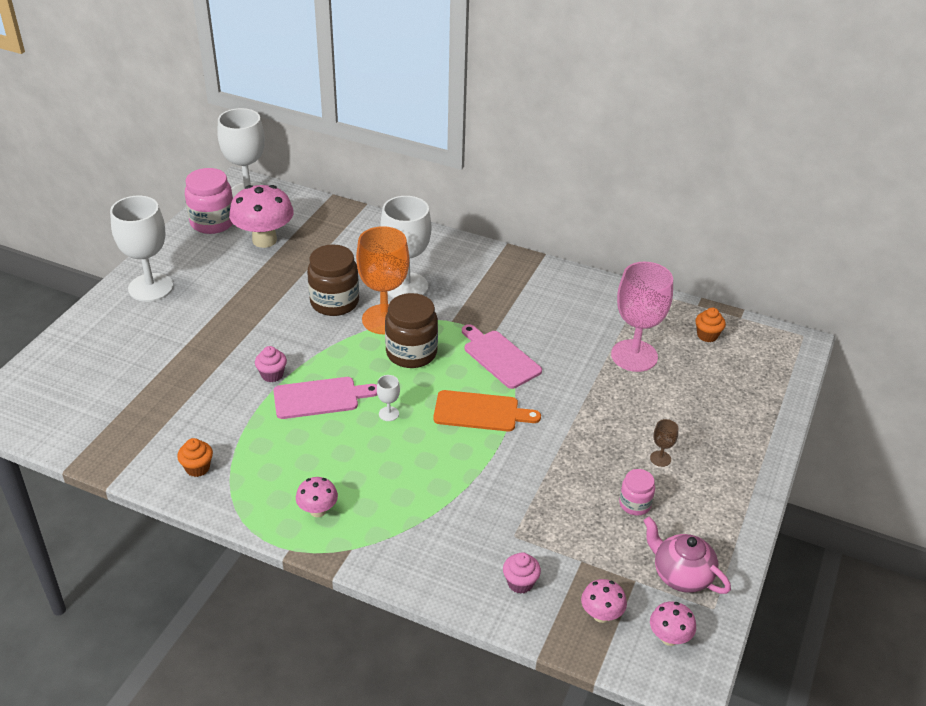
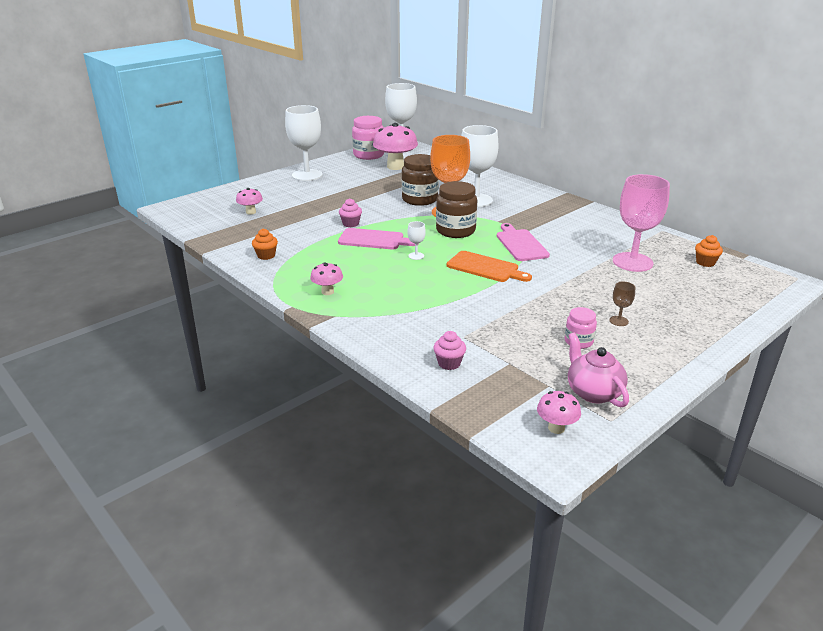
camera: 25 degrees right, 10 degrees down
pink mushroom [581,579,627,623] -> pink mushroom moved to [236,188,263,215]

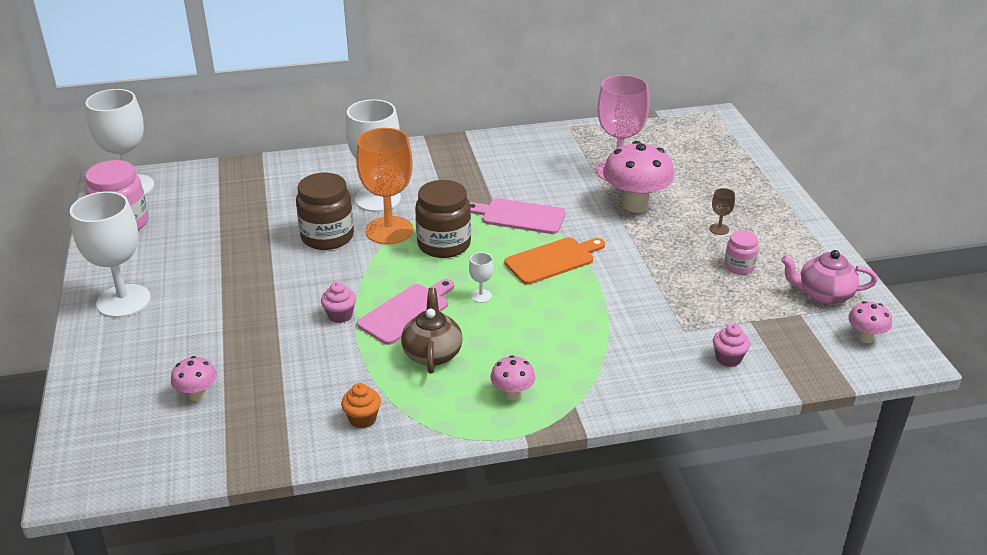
camera: 60 degrees left, 5 degrees up
pink mushroom [373,123,418,170] -> pink mushroom moved to [603,141,674,213]
orange cupcake [695,235,723,267] -> none
none -> brown teapot [401,288,463,374]

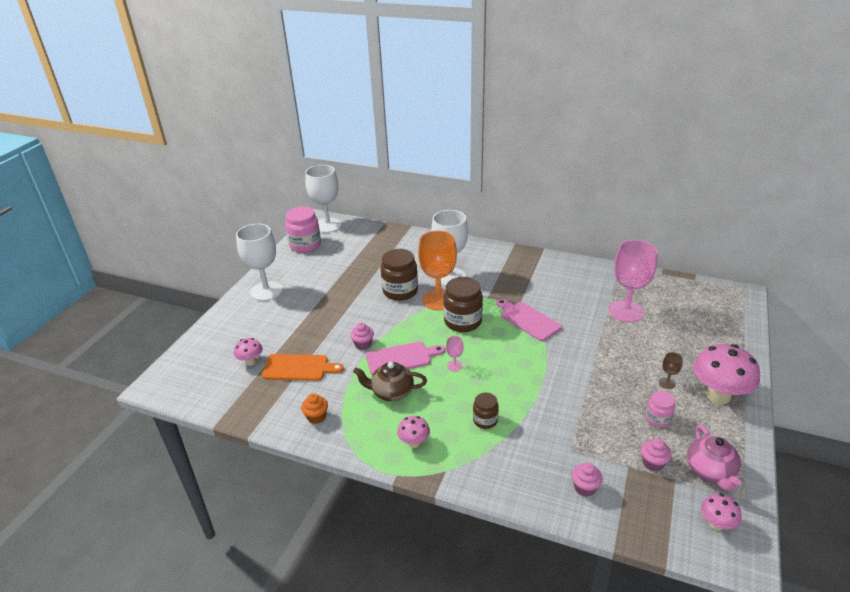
camera: 35 degrees right, 0 degrees up
brown teapot [401,288,463,374] -> brown teapot turned 120 degrees counterclockwise [353,362,427,401]
white goblet [469,252,493,303] -> pink goblet [446,336,464,371]
orange cutting board [504,237,605,285] -> orange cutting board moved to [262,354,344,381]
pink mushroom [603,141,674,213] -> pink mushroom moved to [693,344,760,404]
pink teapot [781,250,878,305] -> pink teapot turned 135 degrees counterclockwise [687,425,741,491]
none -> brown jar [473,393,499,429]
none -> pink cupcake [641,439,672,472]

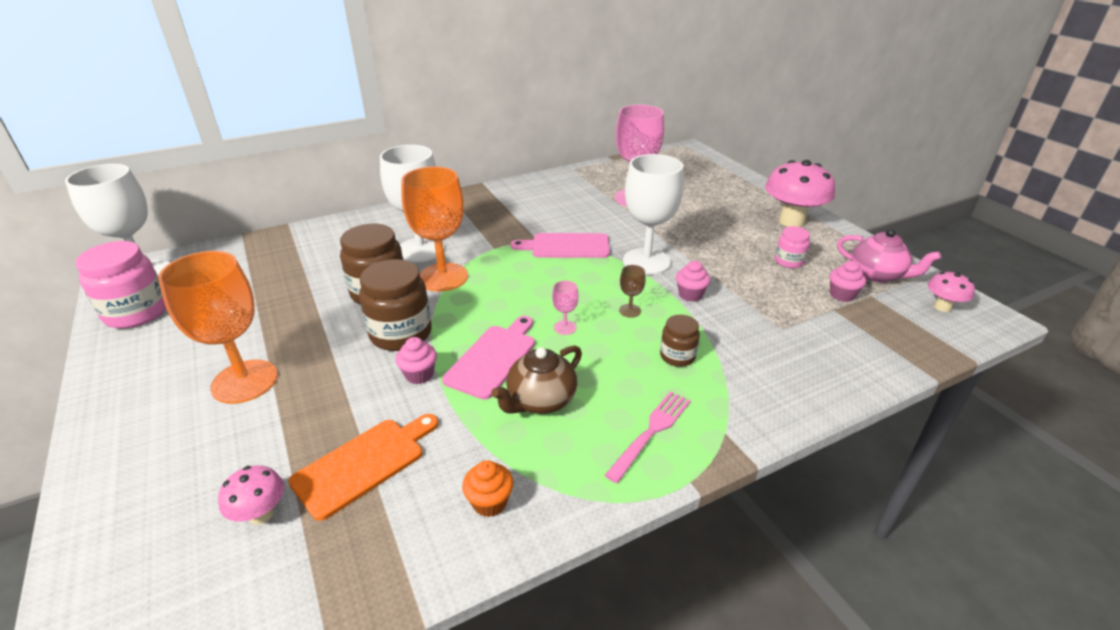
camera: 50 degrees left, 0 degrees up
white goblet [236,224,283,301] -> white goblet moved to [623,154,684,275]
pink mushroom [397,416,430,448] -> pink fork [605,391,691,483]
brown jar [443,277,483,332] -> brown jar moved to [359,259,432,351]
pink cupcake [572,463,603,497] -> pink cupcake moved to [676,261,711,302]
brown goblet [659,352,683,389] -> brown goblet moved to [619,265,646,318]
none -> orange goblet [158,251,278,404]

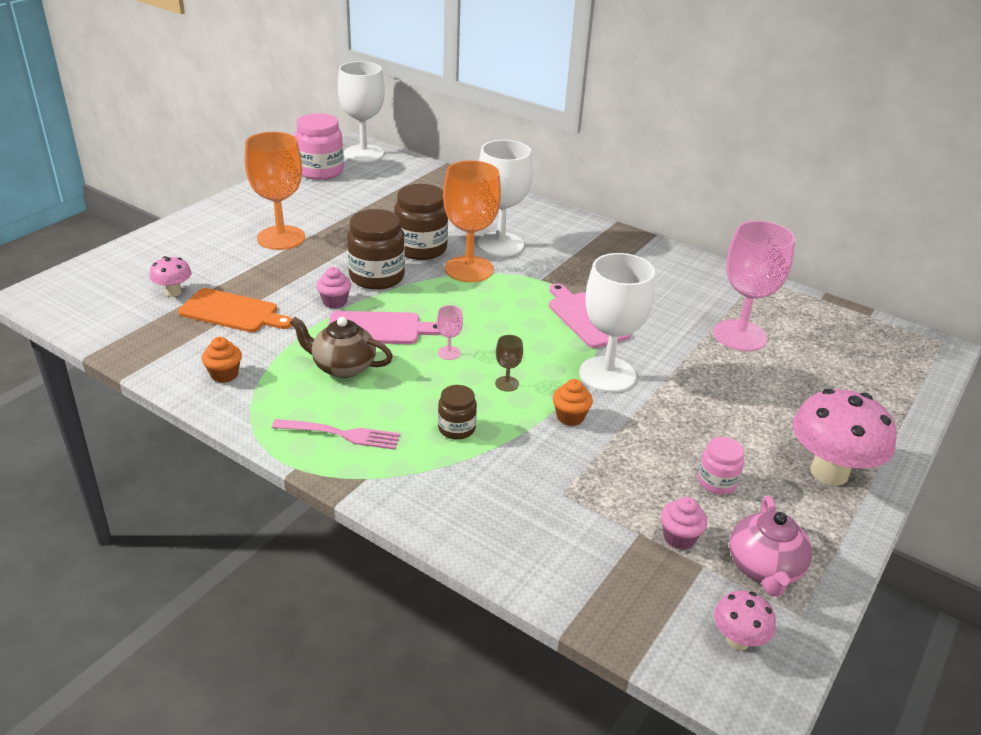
camera: 60 degrees right, 0 degrees up
pink cupcake [676,261,711,302] -> orange cupcake [553,379,593,426]

